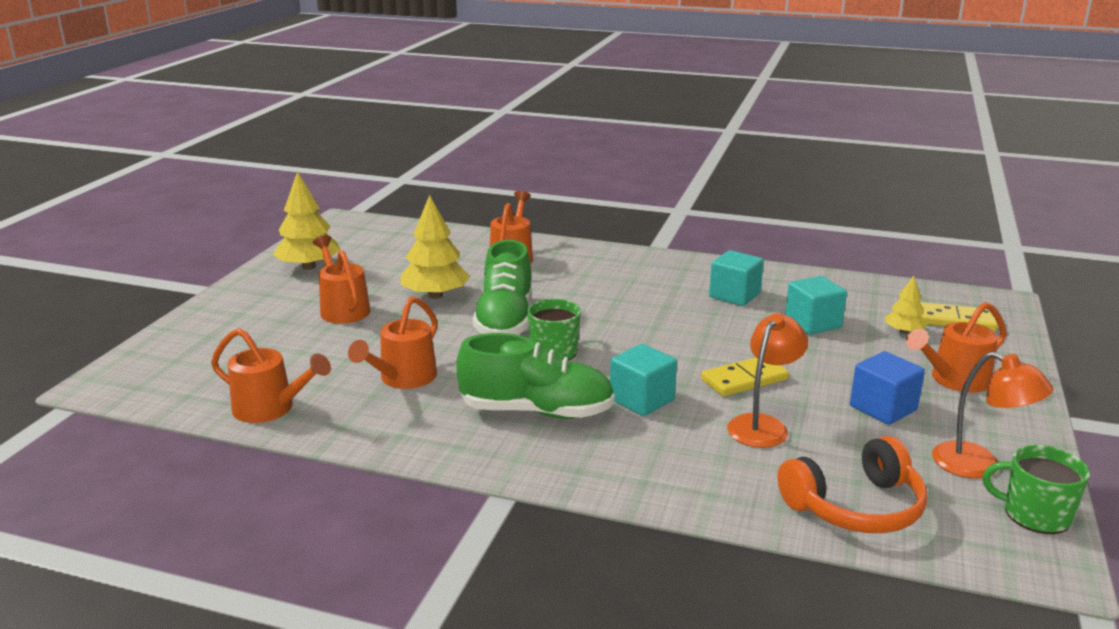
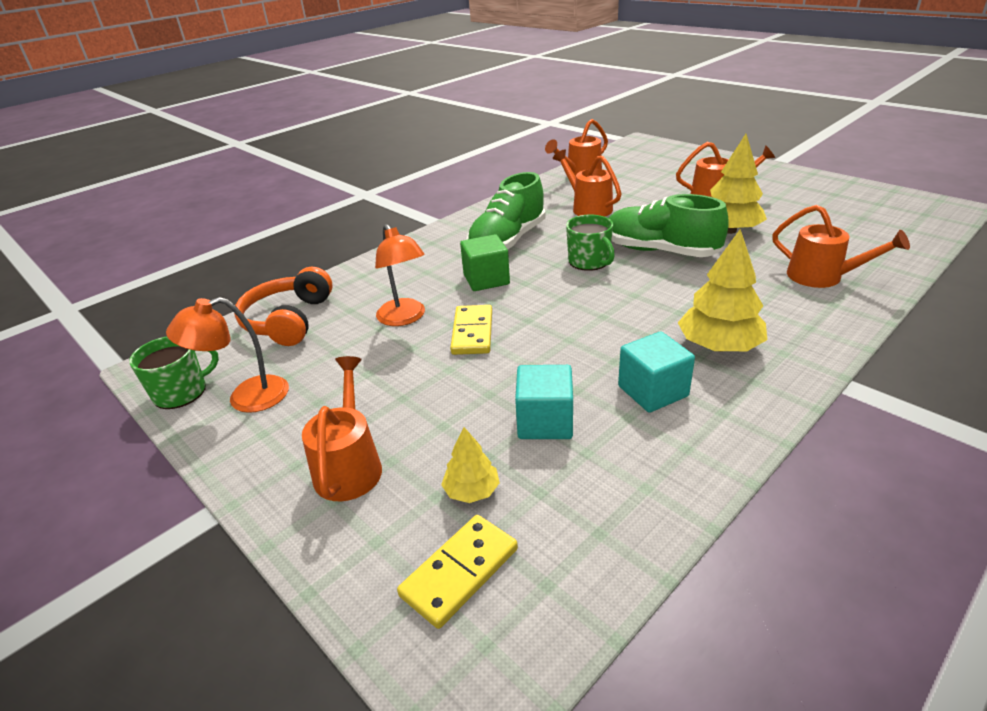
camera: 120 degrees right, 10 degrees up
yellow tree [273,171,340,270] -> yellow tree moved to [678,229,767,352]
turquoise cube [610,344,677,416] -> green cube [460,234,510,291]
blue cube [850,351,925,425] -> none

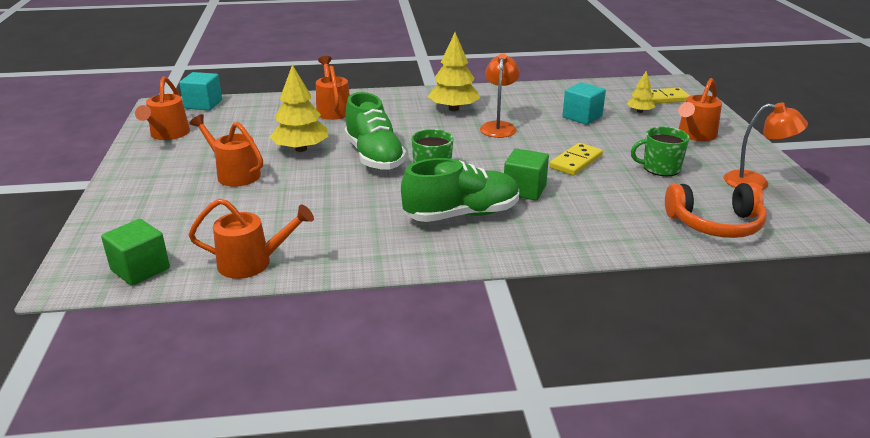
camera: 145 degrees left, 5 degrees down
green mug [129,336,219,409] -> green mug moved to [631,126,690,176]
orange headphones [234,267,333,346] -> orange headphones turned 45 degrees clockwise [665,183,766,238]
orange lamp [375,224,425,326] -> orange lamp moved to [480,53,520,138]
orange watering can [553,149,622,217] -> orange watering can moved to [135,77,190,140]
turquoise cube [618,331,695,413] -> turquoise cube moved to [179,72,222,110]
none -> green cube [101,219,170,286]

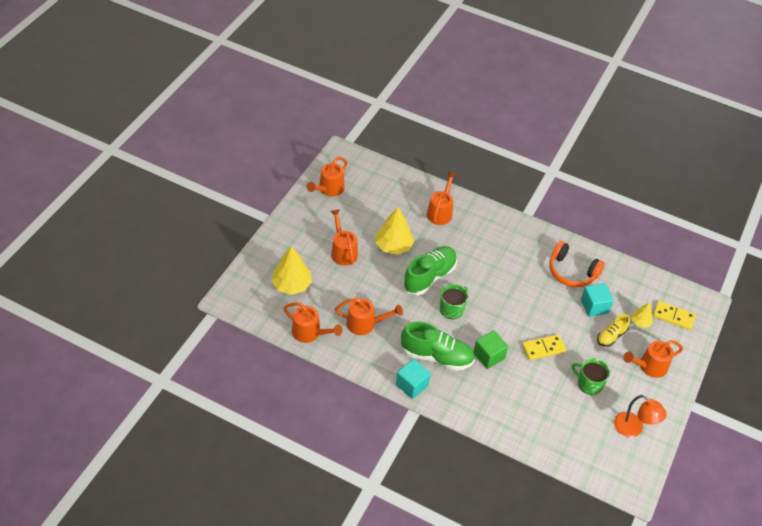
camera: 30 degrees right, 20 degrees up
green cube [101,219,170,286] -> none
turquoise cube [179,72,222,110] -> turquoise cube moved to [396,359,431,399]
green shoe [344,92,406,170] -> green shoe turned 150 degrees counterclockwise [403,246,457,295]
yellow tree [428,32,480,111] -> yellow tree moved to [271,246,312,295]
orange lamp [480,53,520,138] -> none
orange headphones [665,183,766,238] -> orange headphones moved to [549,241,605,287]
none -> orange watering can [335,298,403,335]
none -> yellow shoe [597,314,630,347]

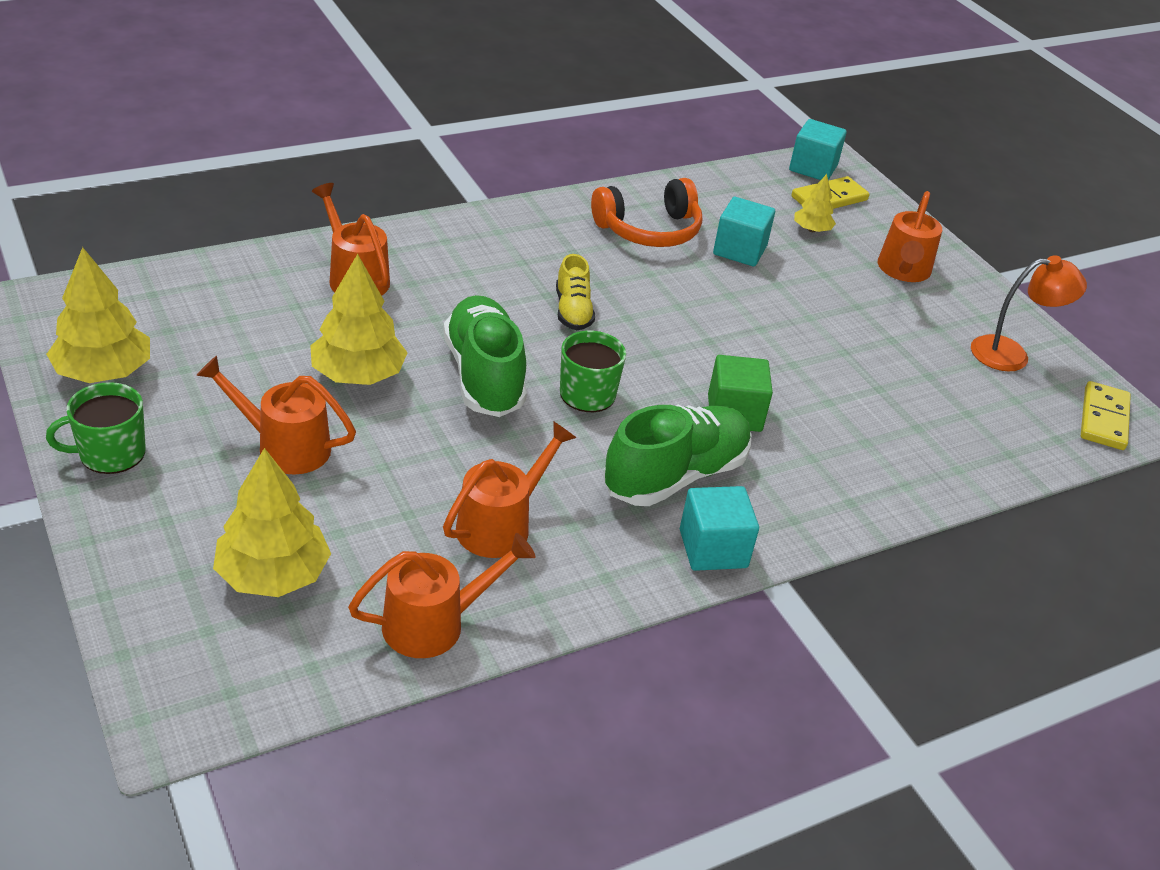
camera: 55 degrees left, 10 degrees down
orange watering can [307,157,348,197] -> yellow tree [46,247,150,383]
yellow domino [522,335,566,360] -> yellow domino moved to [1081,381,1131,450]
green mug [572,358,610,395] -> green mug moved to [46,382,146,474]
yellow shoe [597,314,630,347] -> yellow shoe moved to [556,254,595,330]
none -> turquoise cube [789,119,847,180]

